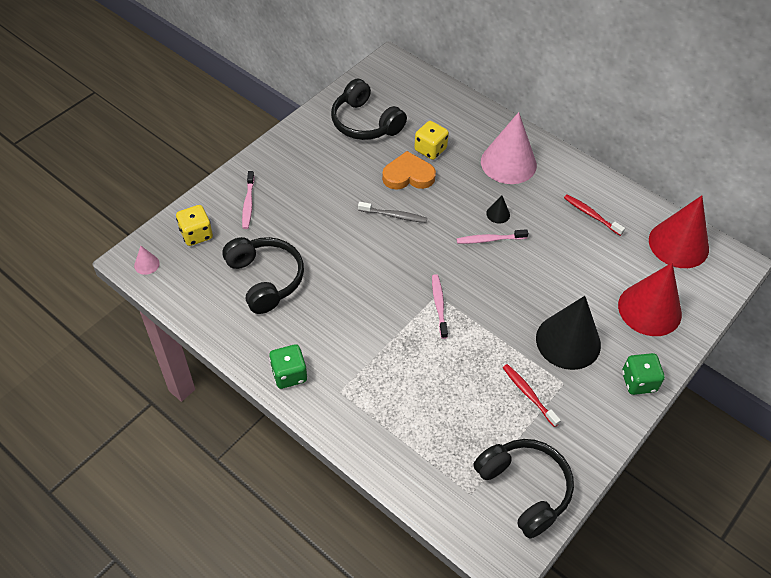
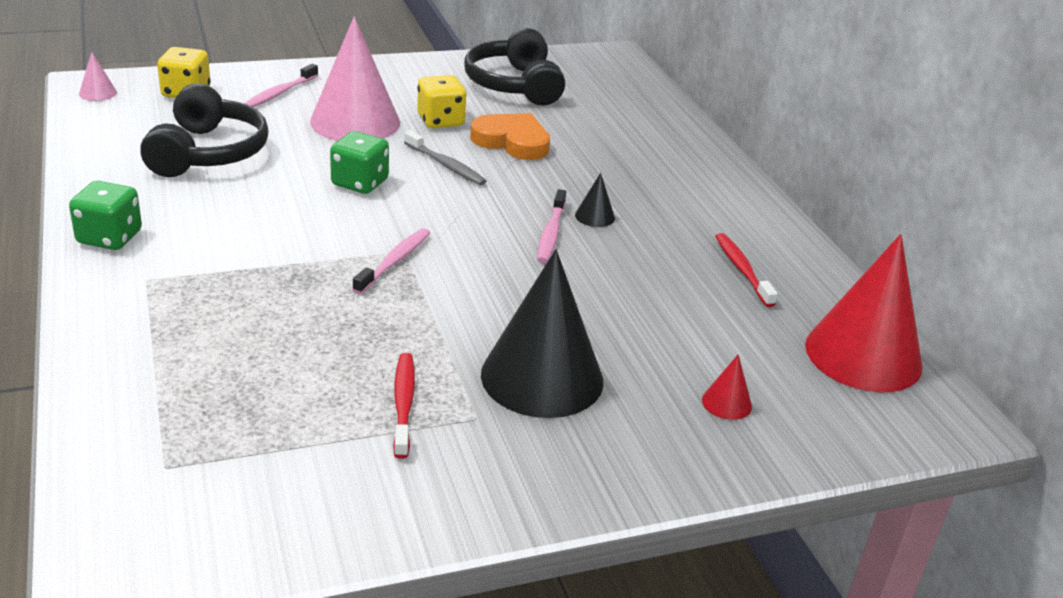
camera: 30 degrees right, 20 degrees down
yellow dice [414,121,449,160] -> yellow dice moved to [417,75,467,128]
pink toothbrush [457,229,528,244] -> pink toothbrush turned 105 degrees counterclockwise [537,189,566,263]
black headphones [473,439,574,539] -> none
pink cone [481,112,537,184] -> pink cone moved to [310,16,400,141]
red cone [618,263,682,336] -> red cone [702,354,752,420], size x0.40
green dice [622,353,665,395] -> green dice moved to [330,131,389,194]

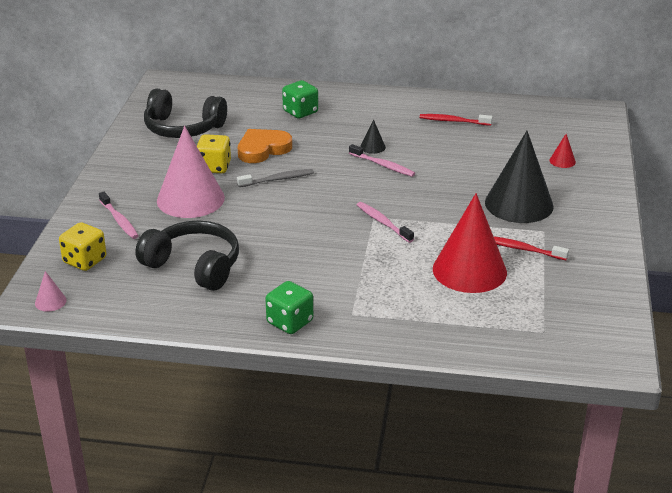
camera: 60 degrees left, 0 degrees up
green dice [330,131,389,194] -> green dice moved to [282,80,318,118]
red cone [805,234,922,392] -> red cone moved to [433,193,507,293]

